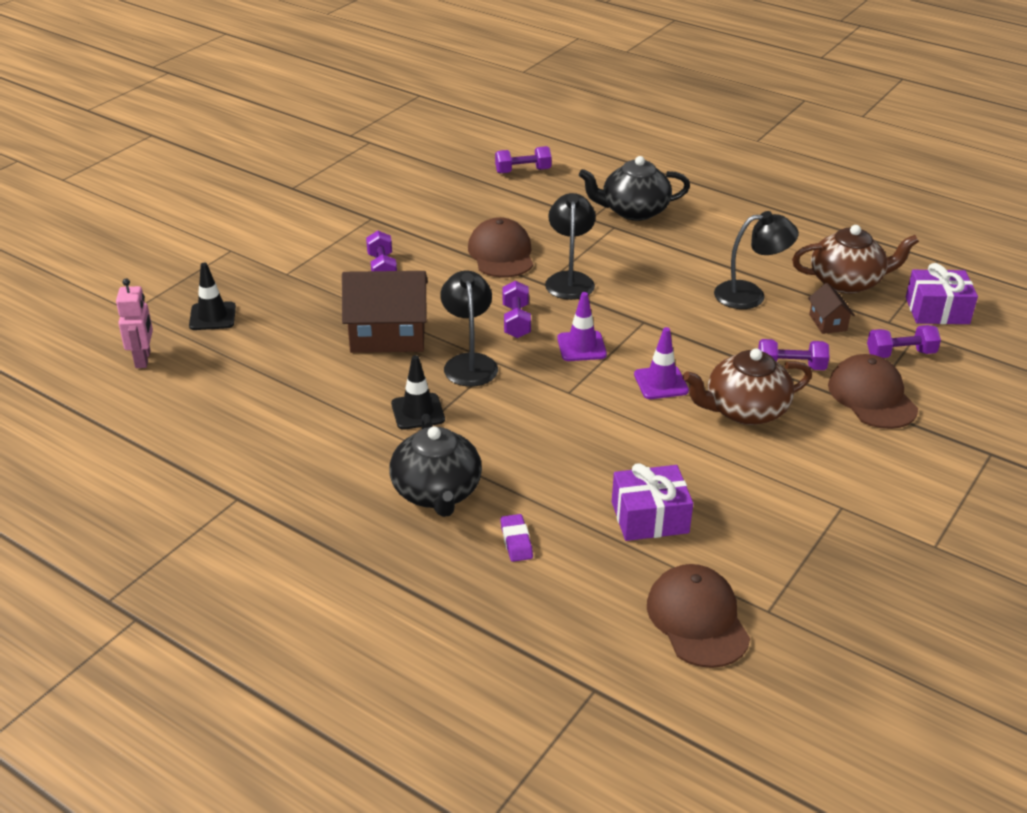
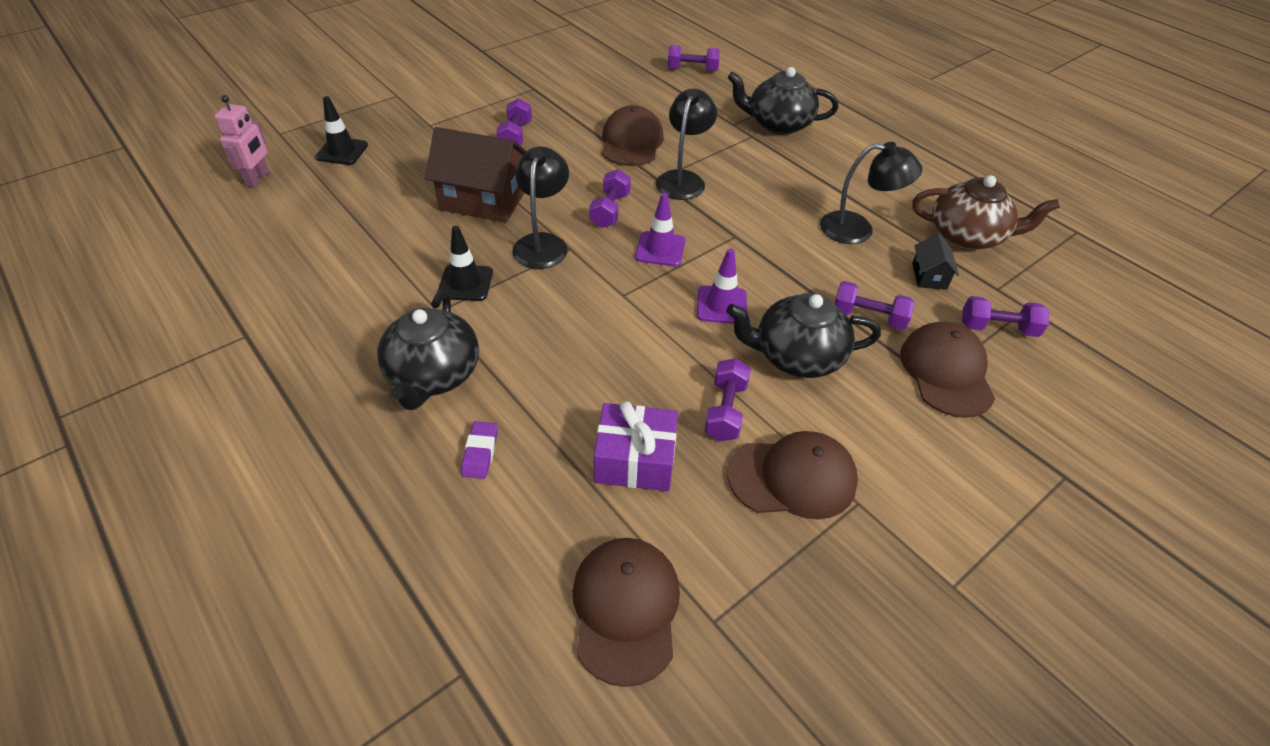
camera: 15 degrees right, 10 degrees up
brown teapot [683,348,812,425] -> black teapot [726,293,881,378]
brown house [808,283,855,334] -> black house [912,233,959,290]
purple gift [906,263,978,324] -> none
none -> purple dumbbell [704,358,751,441]
none -> brown cap [727,431,858,519]

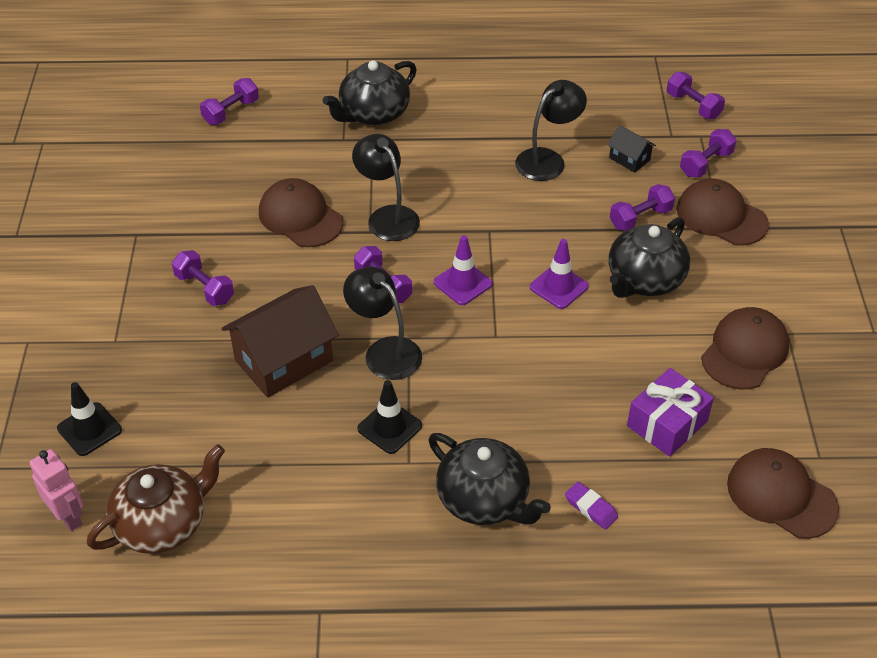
camera: 50 degrees left, 0 degrees up
purple dumbbell [704,358,751,441] -> purple dumbbell moved to [667,72,725,119]
brown teapot [912,175,1060,250] -> brown teapot moved to [87,444,225,554]

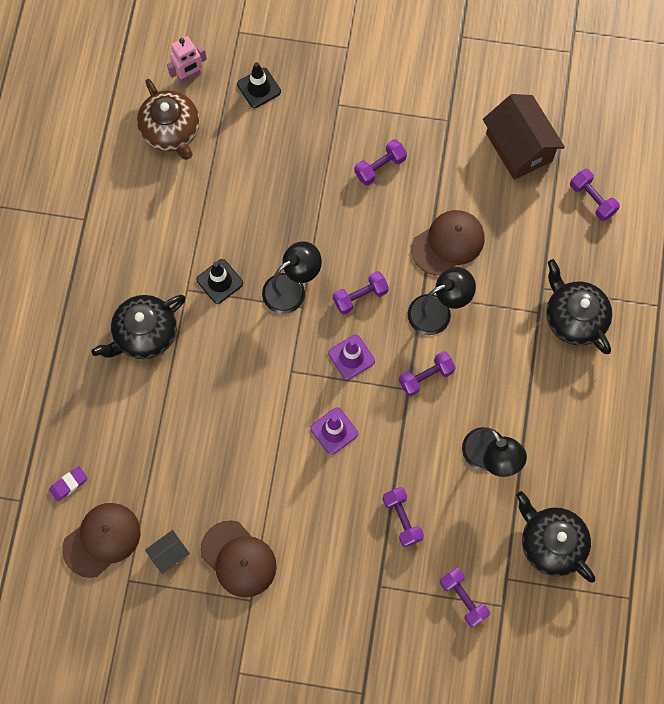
camera: 100 degrees right, 25 degrees up
brown house [221,285,339,398] -> brown house moved to [483,94,565,180]
purple eraser [565,482,618,529] -> purple eraser moved to [49,466,88,502]
black house [607,125,656,173] -> black house moved to [145,530,190,574]
black teapot [609,217,690,298] -> black teapot moved to [516,491,595,583]
purple gift [627,368,714,457] -> none
purple dumbbell [667,72,725,119] -> purple dumbbell moved to [399,351,456,396]
brown cap [677,179,769,246] -> none

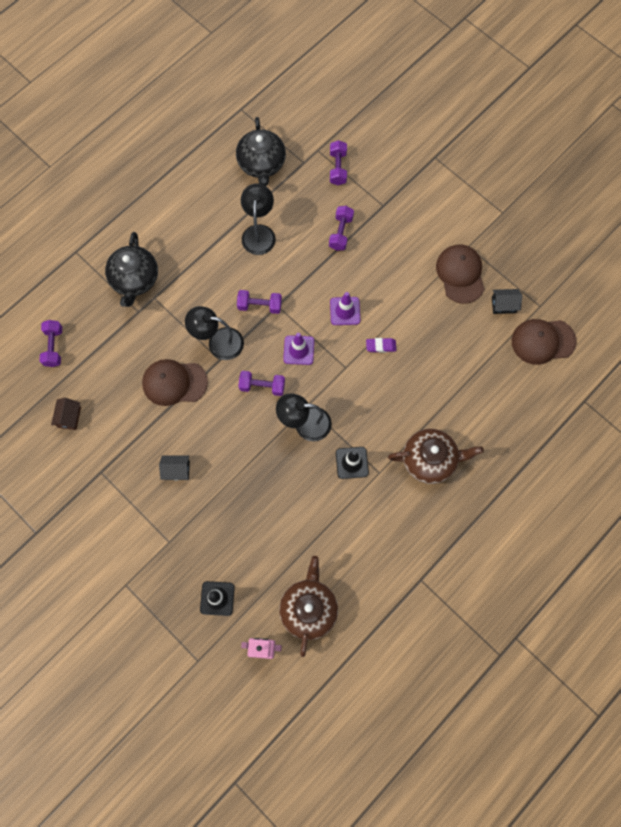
camera: 145 degrees left, 0 degrees up
purple eraser [49,466,88,502] -> purple eraser moved to [366,338,396,353]
black teapot [91,295,186,359] -> brown teapot [388,429,484,484]
purple dumbbell [354,139,407,185] -> black house [159,456,190,480]
brown house [483,94,565,180] -> brown house [51,398,81,430], size x0.48

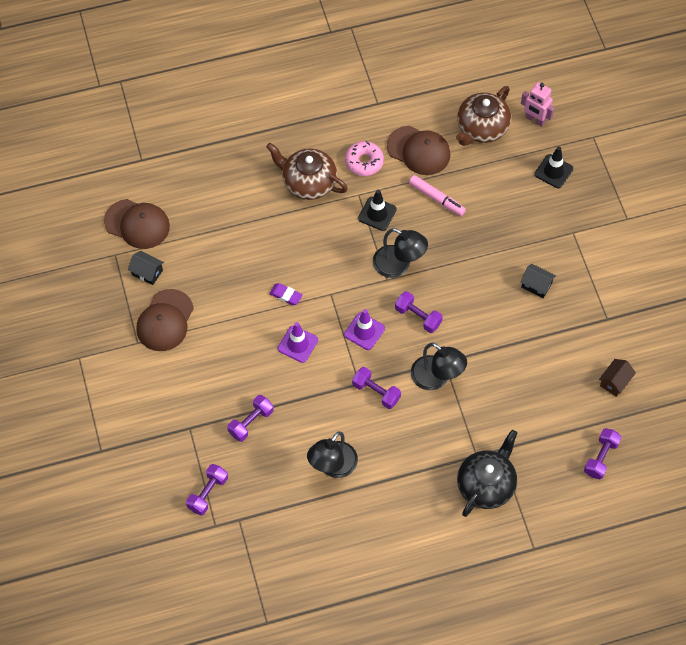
camera: 150 degrees left, 10 degrees down
brown cap [142,359,208,406] -> brown cap moved to [387,126,451,175]
black teapot [236,117,286,186] -> none
none -> pink donut [345,141,384,176]
none -> pink marker [409,175,466,216]

